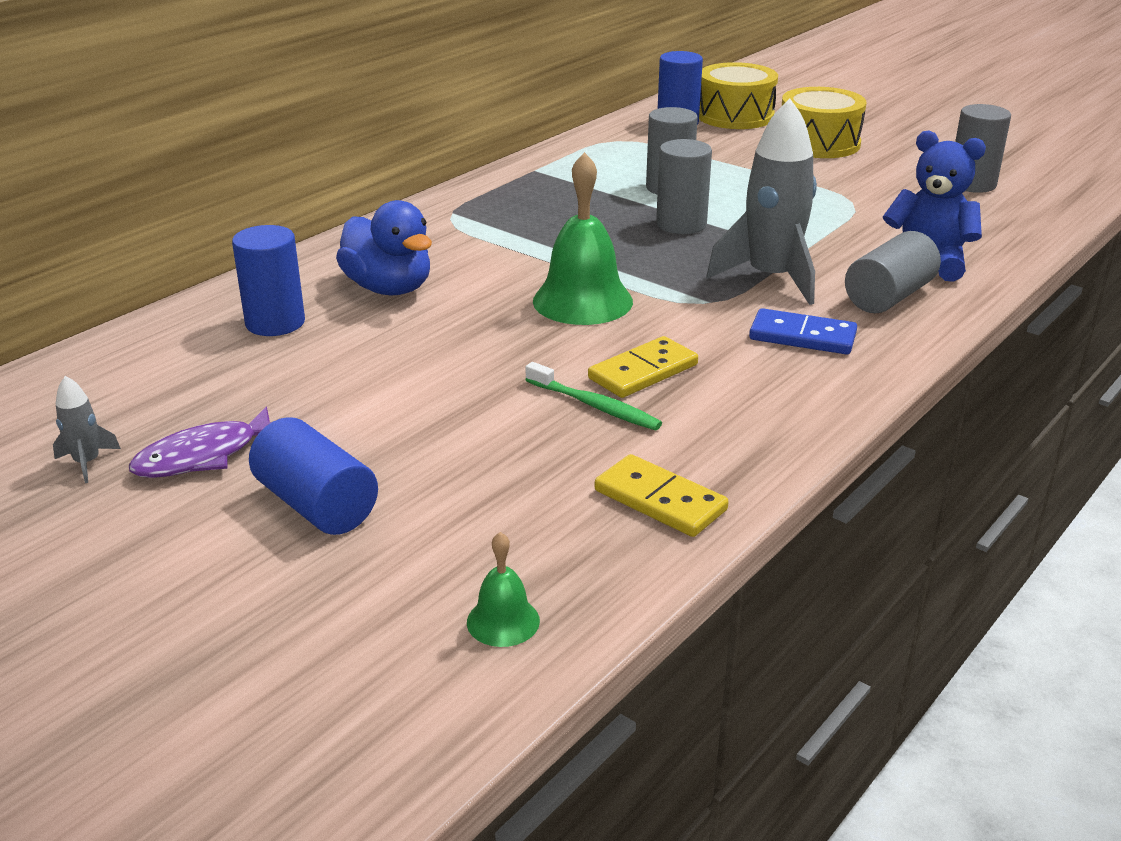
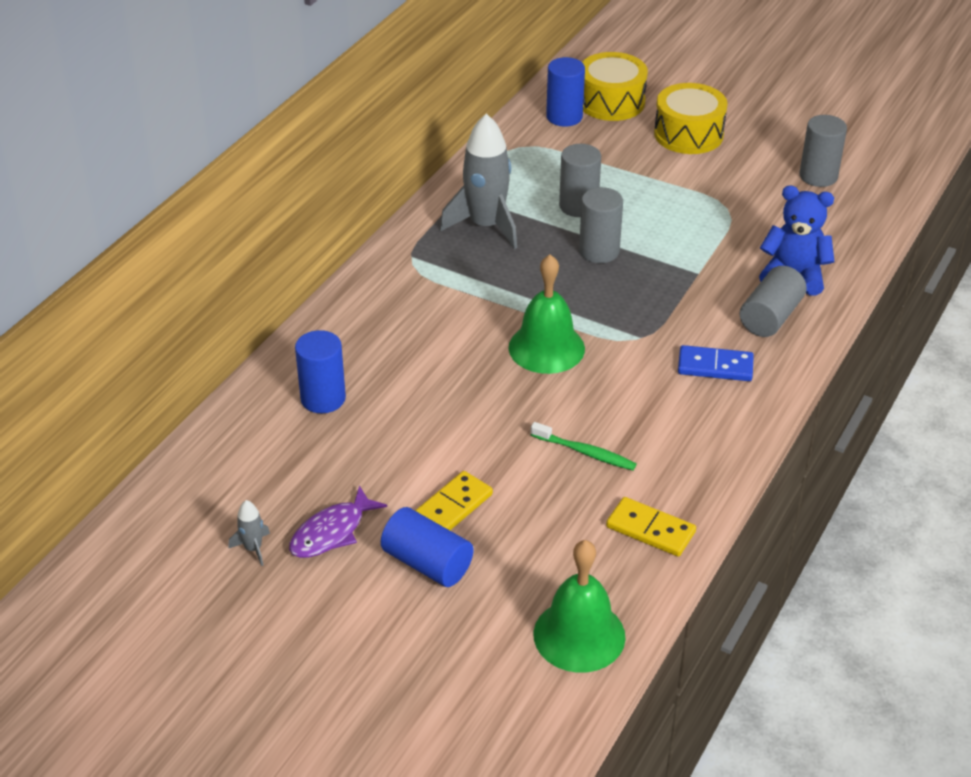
camera: 10 degrees left, 10 degrees up
blue duck [336,200,432,295] -> none
green bell [467,532,540,647] -> green bell [533,540,626,673], size x2.04
yellow domino [588,336,698,398] -> yellow domino moved to [415,471,493,530]
grey rocket [706,99,817,305] -> grey rocket moved to [440,114,517,249]

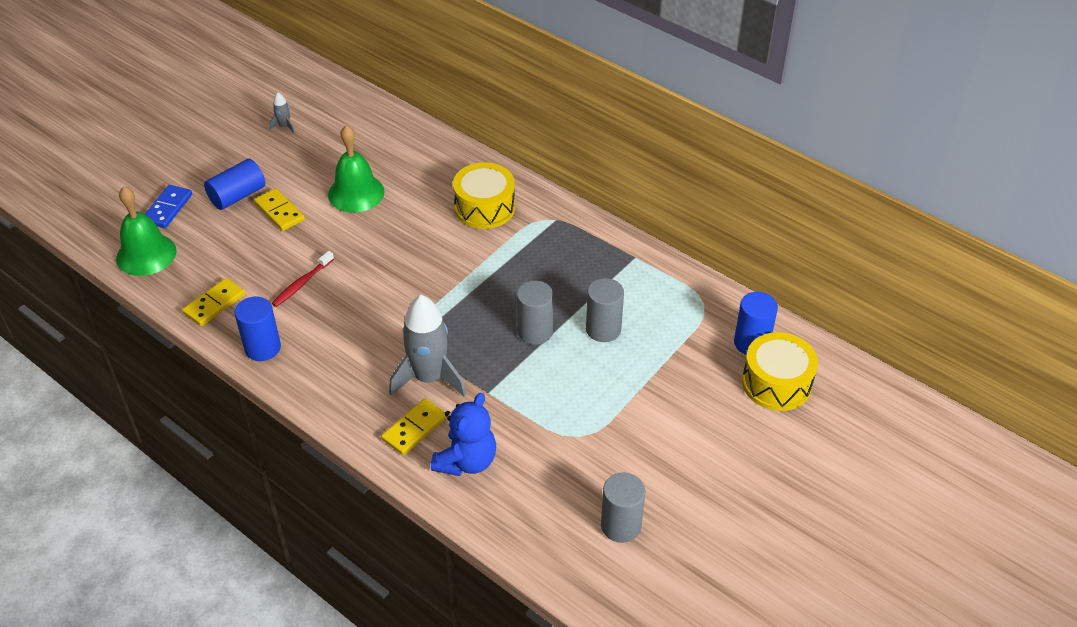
camera: 100 degrees right, 5 degrees up
purple fish [289,485,387,558] -> none
blue cylinder [295,330,346,413] -> blue cylinder moved to [235,297,281,361]
grey rocket [440,114,517,249] -> grey rocket moved to [389,295,466,397]
green bell [509,255,585,374] -> green bell moved to [328,125,385,213]
green toothbrush [531,422,637,470] -> red toothbrush [272,251,334,307]
yellow drum [654,83,727,154] -> yellow drum moved to [453,162,515,229]
blue domino [678,345,754,381] -> blue domino moved to [145,185,192,228]
grey cylinder [740,266,807,337] -> yellow domino [381,398,447,455]

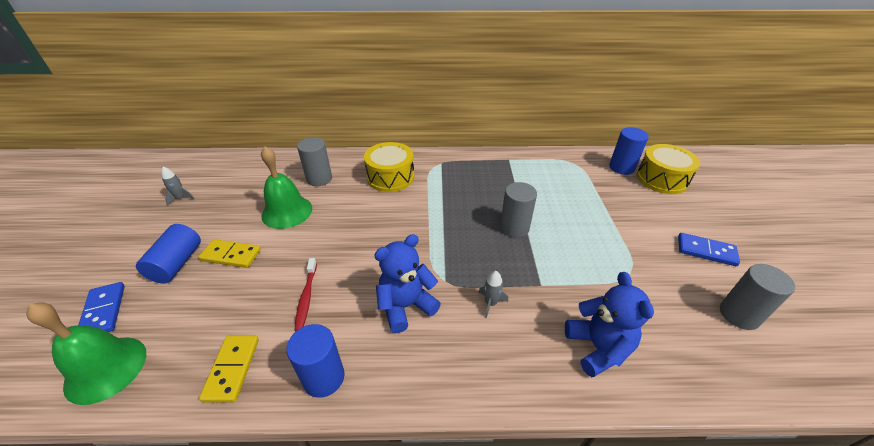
camera: 40 degrees left, 5 degrees down
yellow domino [381,398,447,455] -> none
grey rocket [389,295,466,397] -> grey rocket [478,271,508,318], size x0.43
grey cylinder [586,278,624,342] -> grey cylinder moved to [297,137,332,186]
none -> blue teddy bear [374,234,441,333]
none -> blue domino [678,233,740,266]

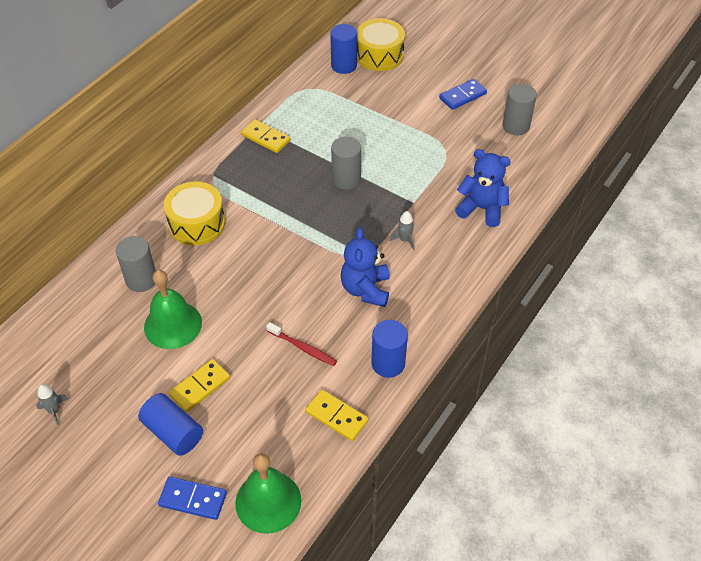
camera: 55 degrees left, 10 degrees up
none -> yellow domino [241,119,291,153]

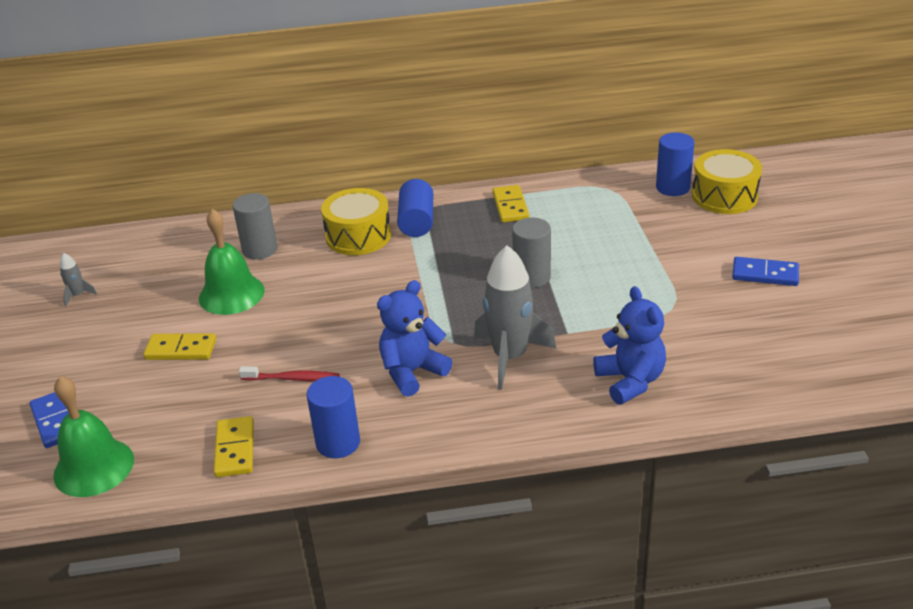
camera: 50 degrees right, 15 degrees down
blue cylinder [138,393,203,456] -> blue cylinder moved to [397,179,433,237]
red toothbrush [266,322,337,366] -> red toothbrush turned 75 degrees counterclockwise [239,366,339,381]
grey rocket [390,211,415,250] -> grey rocket [474,245,556,390], size x2.32
grey cylinder [502,84,537,135] -> none

